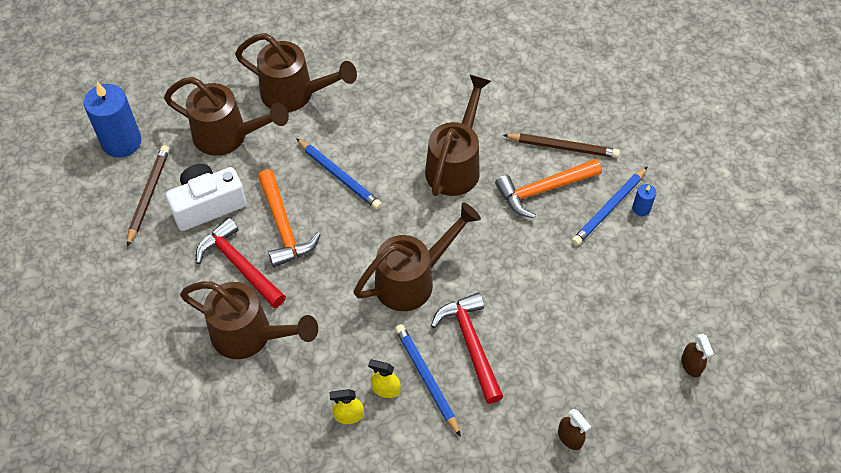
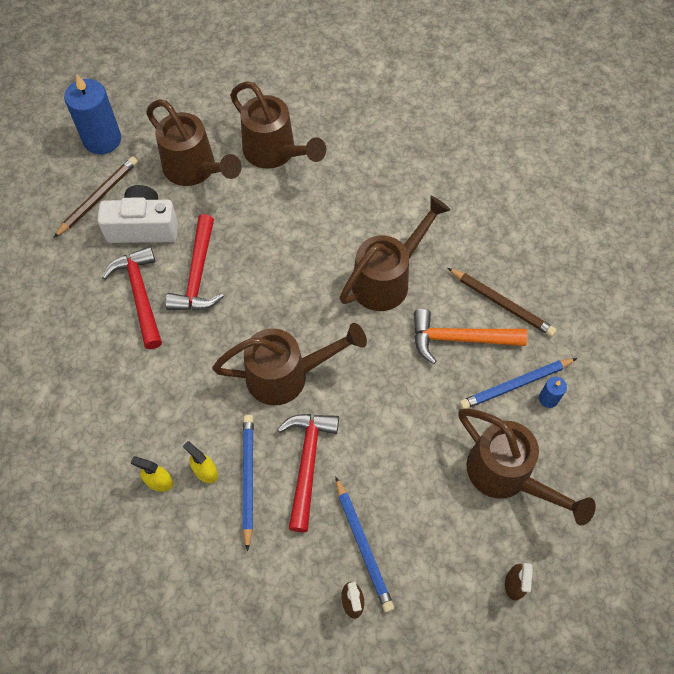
camera: 25 degrees right, 5 degrees up
brown watering can [180,281,318,359] -> brown watering can moved to [458,408,596,526]
orange hammer [258,169,321,267] -> red hammer [165,214,224,310]
blue pencil [296,138,382,209] -> blue pencil moved to [335,476,394,613]

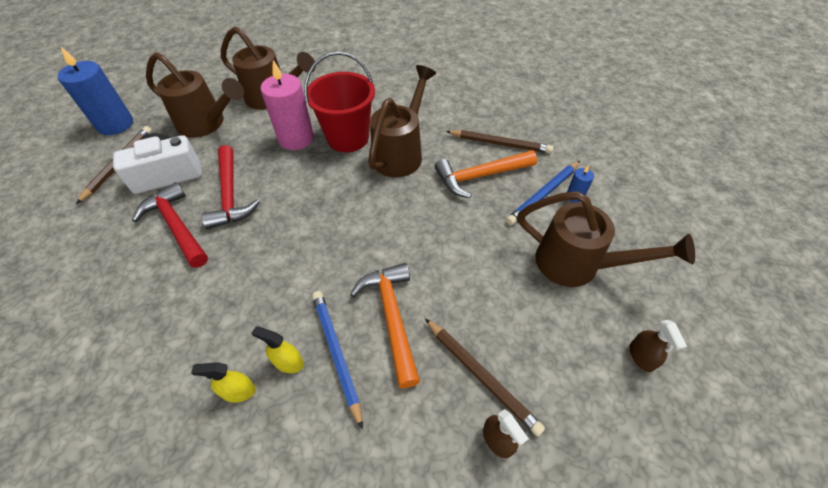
camera: 20 degrees left, 10 degrees down
brown watering can [212,323,367,405] -> none
red hammer [278,414,339,532] -> orange hammer [350,263,420,388]
blue pencil [335,476,394,613] -> brown pencil [425,318,545,436]
none -> pink candle [261,60,314,150]
none -> red bucket [304,52,375,152]

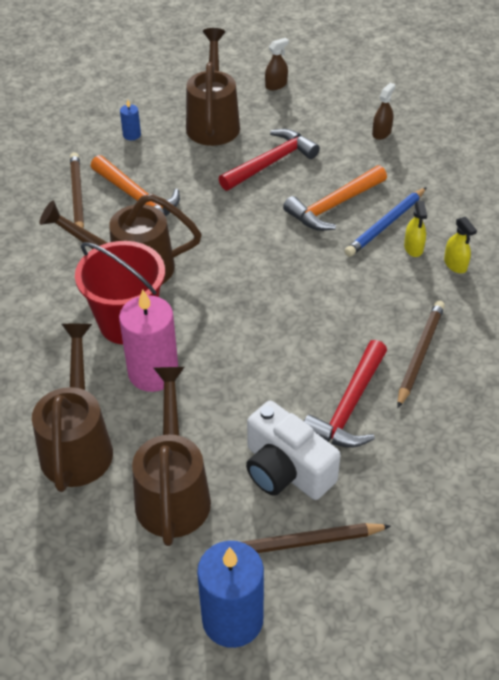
camera: 115 degrees left, 5 degrees down
red hammer [202,145,260,229] -> red hammer moved to [219,129,320,191]
brown pencil [425,318,545,436] -> brown pencil moved to [397,301,445,408]
blue pencil [506,161,580,225] -> none

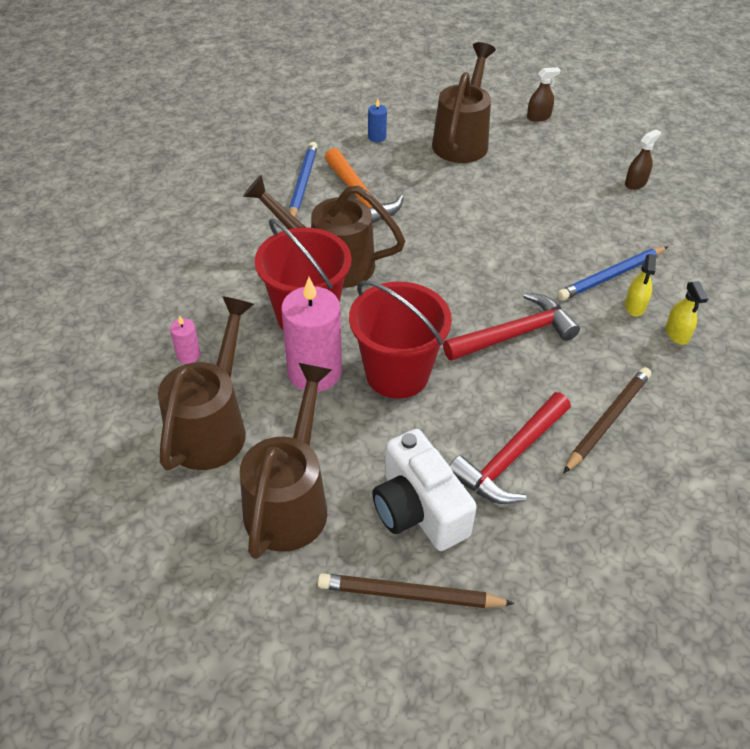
camera: 15 degrees right, 0 degrees up
brown pencil [70,152,84,228] -> blue pencil [289,142,318,217]
blue candle [197,541,264,648] -> none
red hammer [219,129,320,191] -> red hammer moved to [443,293,580,361]
orange hammer [283,165,387,231] -> none
none -> pink candle [170,315,201,364]
none -> red bucket [349,281,452,399]

